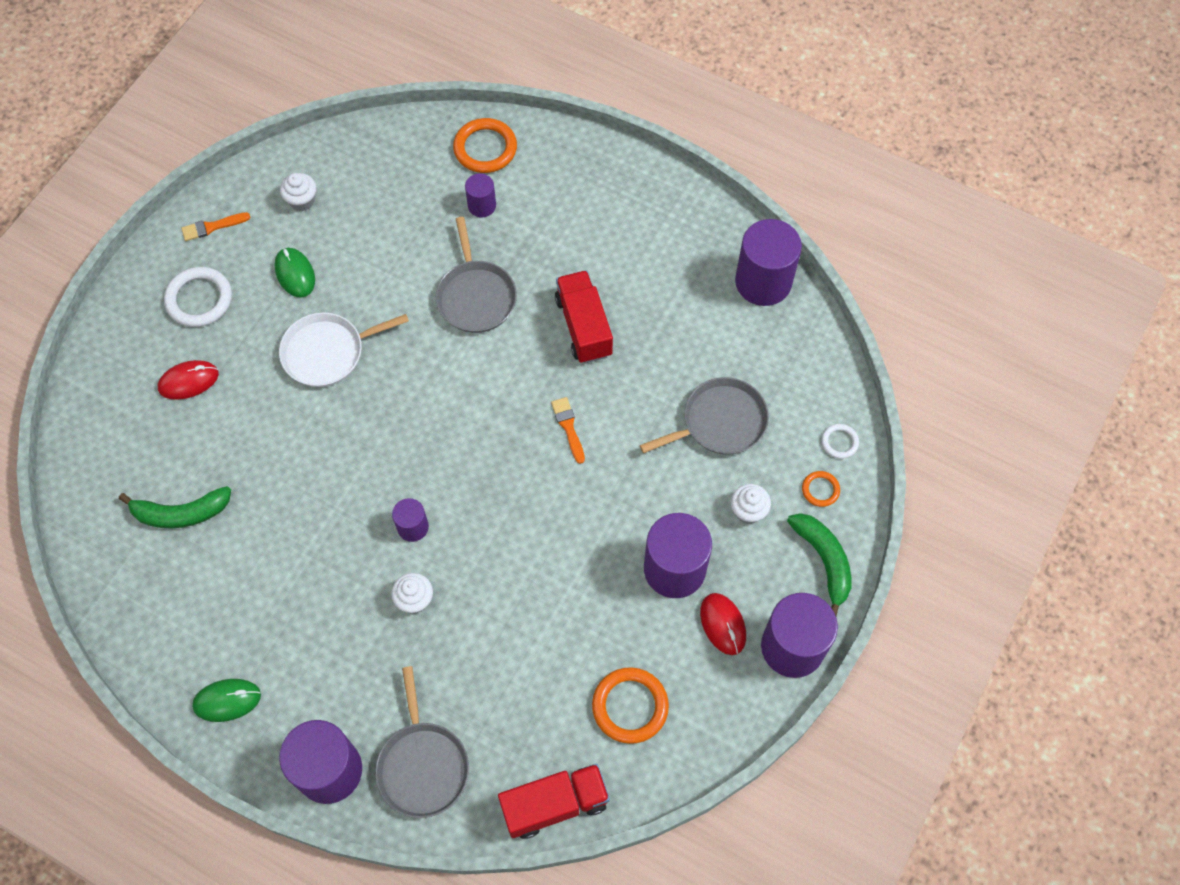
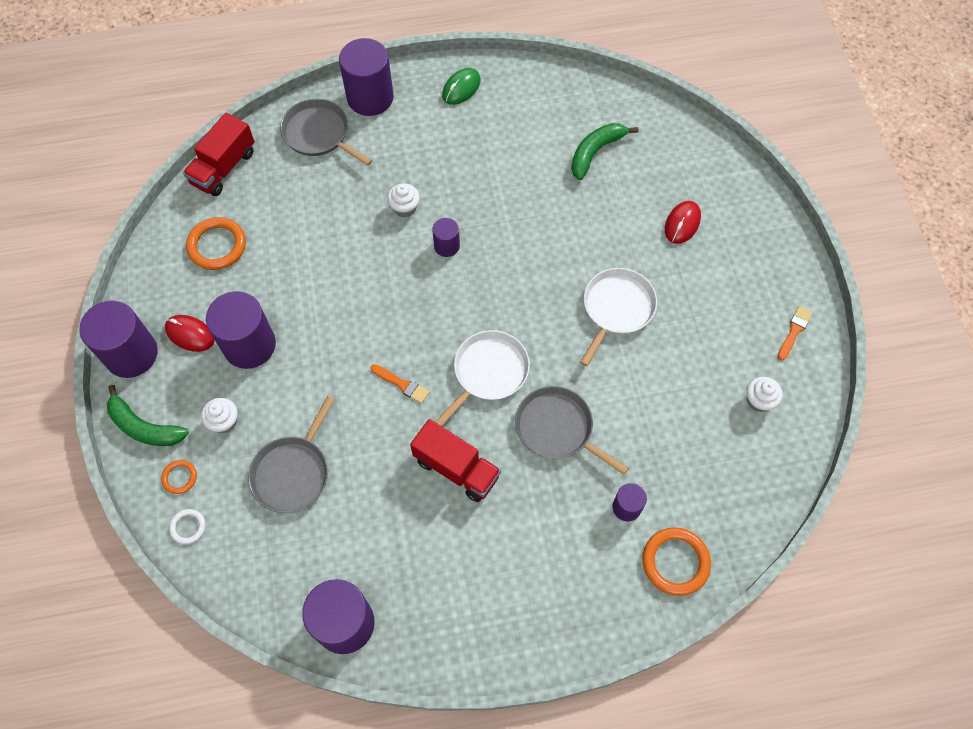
camera: 140 degrees right, 0 degrees up
white ring [164,267,232,327] -> none
green mouse [274,248,315,298] -> none
none -> white pan [435,330,530,426]

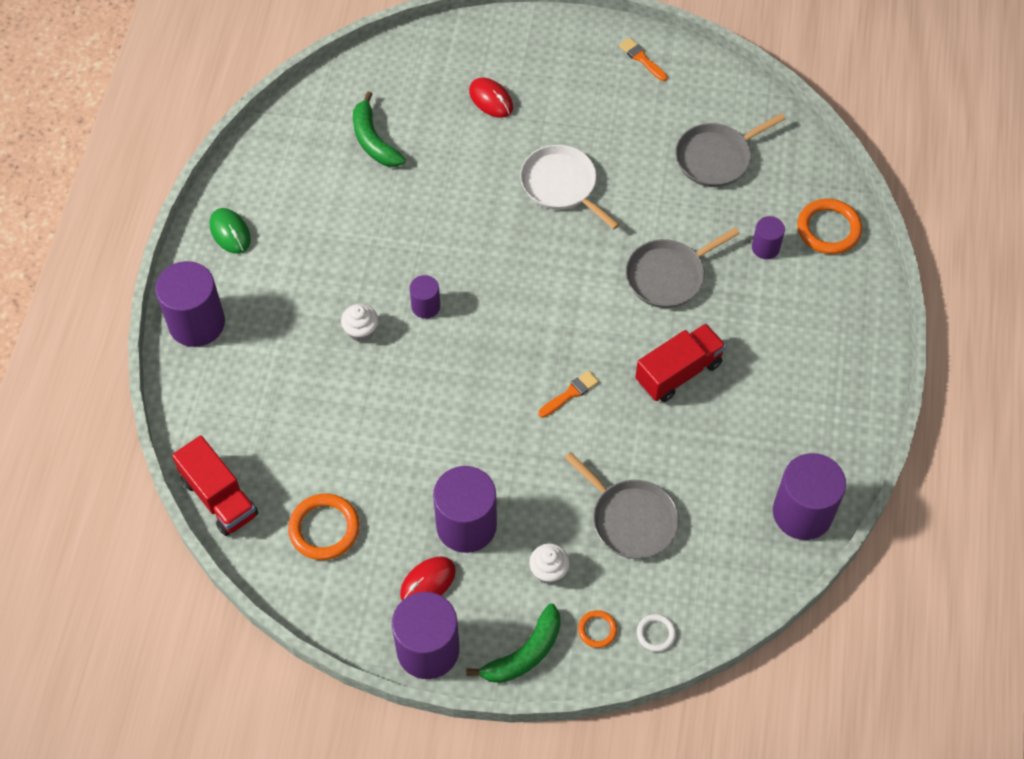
camera: 70 degrees left, 5 degrees down
grey pan [280,99,372,166] -> grey pan moved to [675,113,785,187]
white pan [435,330,530,426] -> none
white cupcake [746,377,783,412] -> none

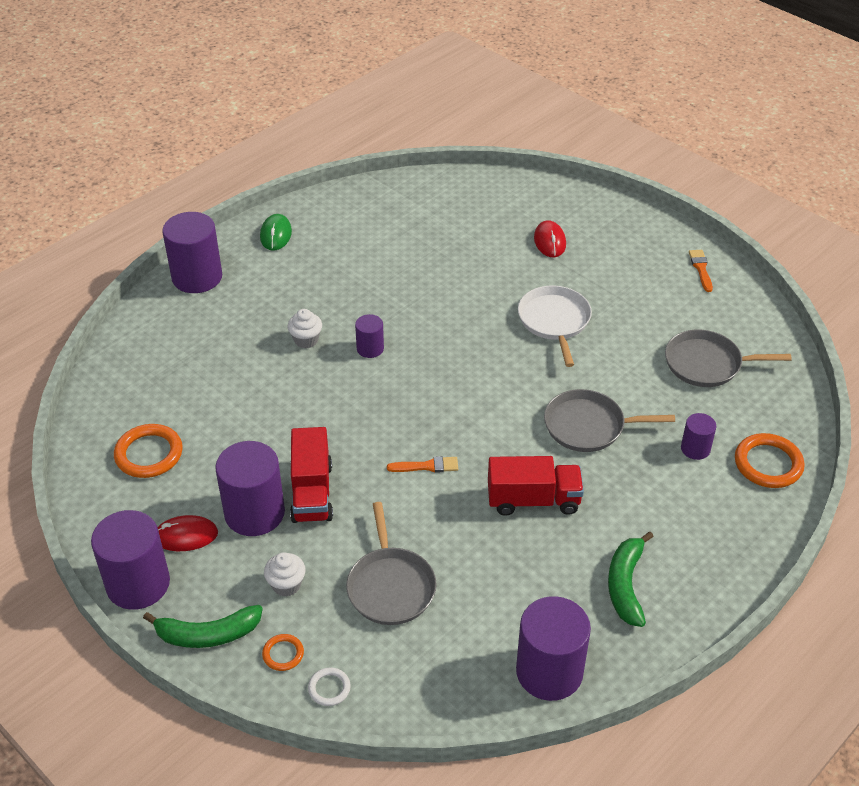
camera: 35 degrees right, 15 degrees down
red truck [172,436,258,536] -> red truck moved to [290,427,333,523]
green banana [353,91,406,167] -> green banana moved to [608,532,654,627]

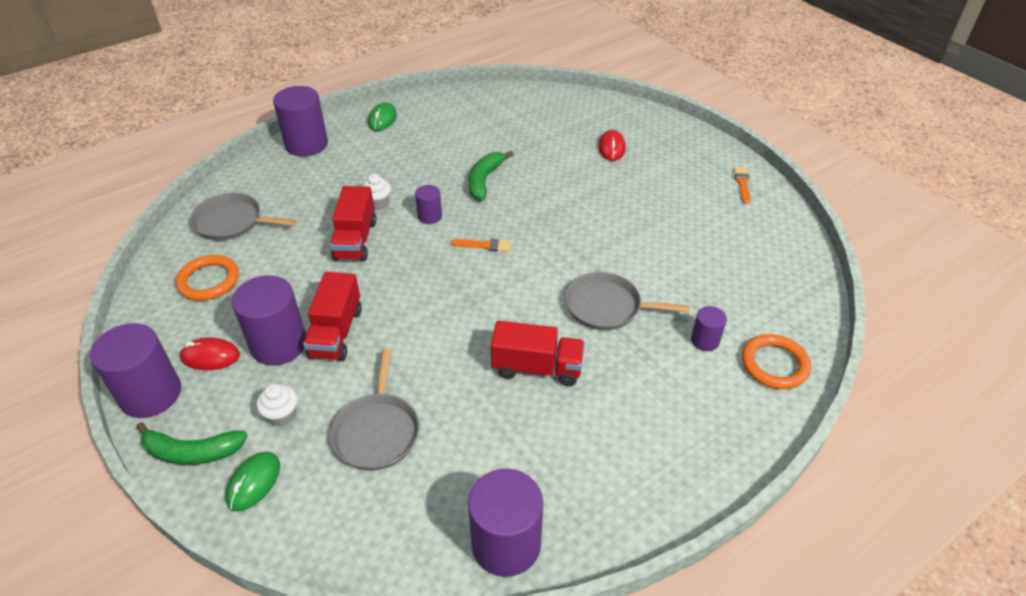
camera: 10 degrees right, 0 degrees up
orange ring [262,634,304,671] -> green mouse [225,452,280,512]
white ring [308,667,351,706] -> none
orange brush [387,456,458,473] -> orange brush moved to [451,239,511,252]
white pan [518,286,592,367] -> none
green banana [608,532,654,627] -> green banana moved to [468,151,514,201]
grey pan [665,330,791,387] -> grey pan moved to [190,193,296,240]
none -> red truck [330,186,376,261]

